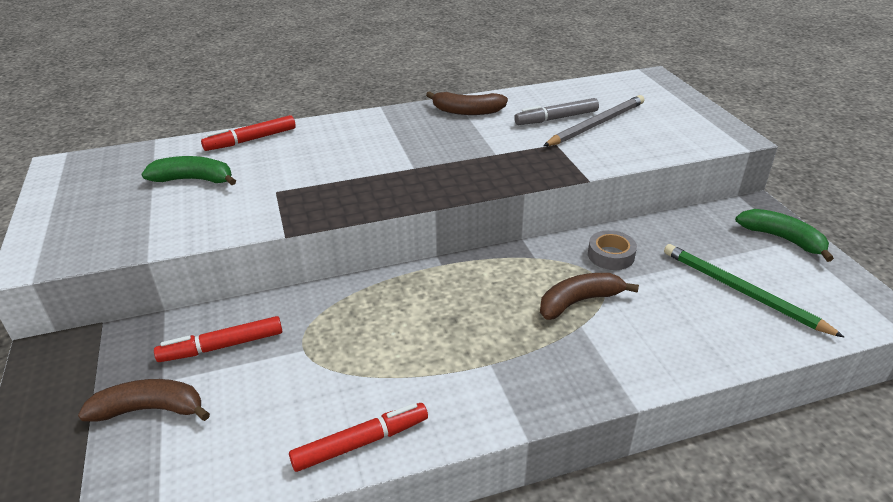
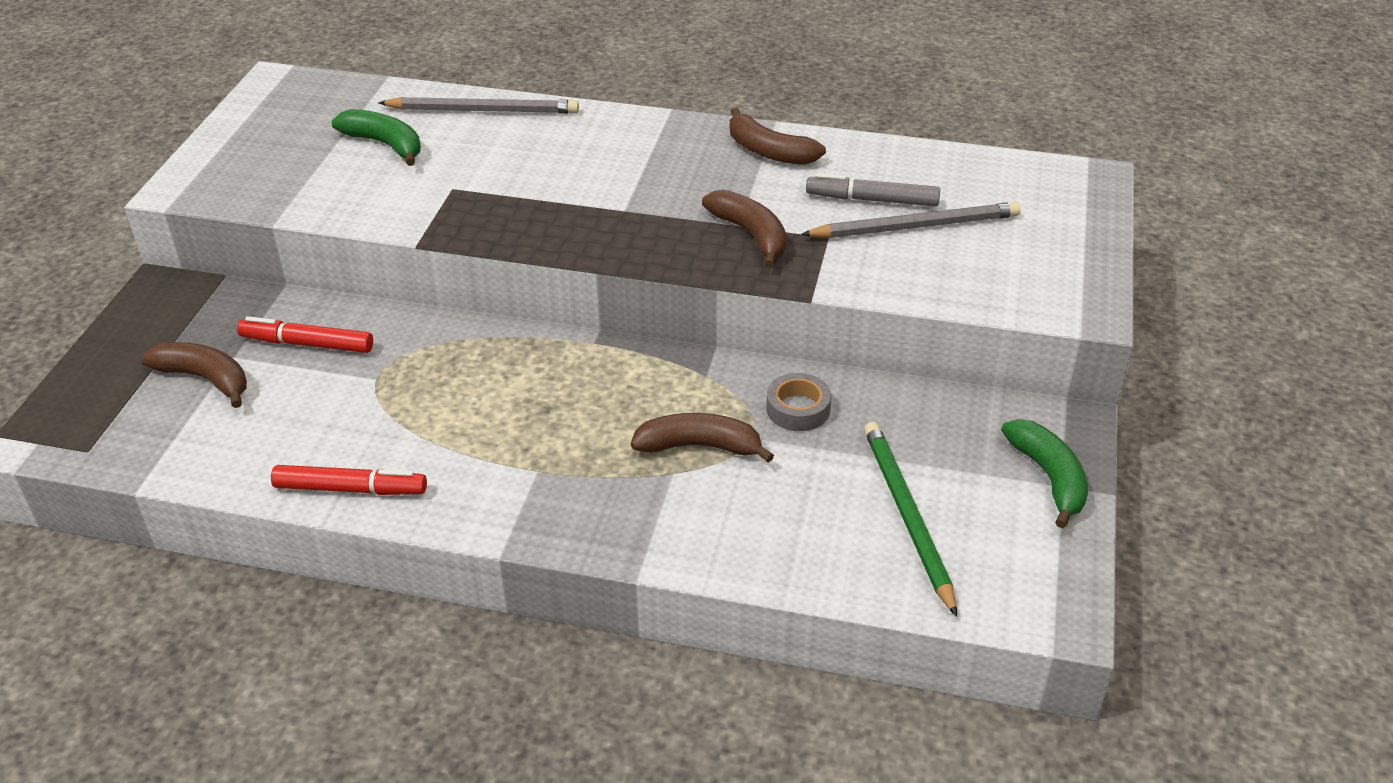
camera: 30 degrees right, 5 degrees up
red marker [201,115,296,151] -> grey pencil [378,97,579,114]
none -> brown banana [702,190,787,268]

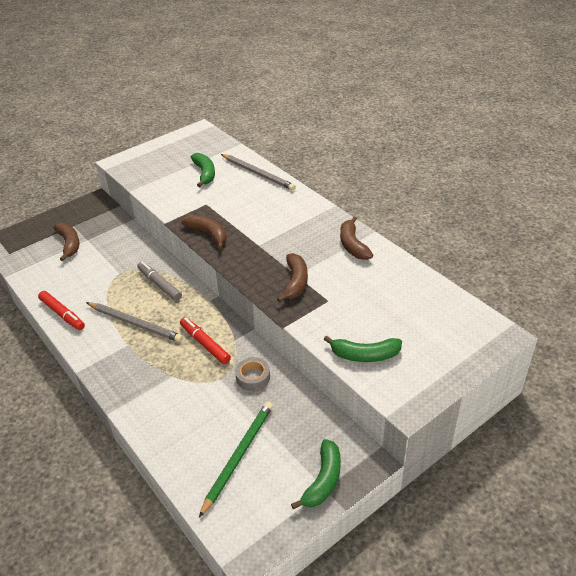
camera: 40 degrees right, 0 degrees up
red marker [237,316,373,353] -> red marker moved to [180,317,231,364]
brown banana [631,413,774,463] -> brown banana moved to [181,215,227,250]
grey pencil [801,202,1021,238] -> grey pencil moved to [86,302,183,342]
grey marker [806,173,940,207] -> grey marker moved to [137,261,182,301]
none -> green banana [324,335,402,362]

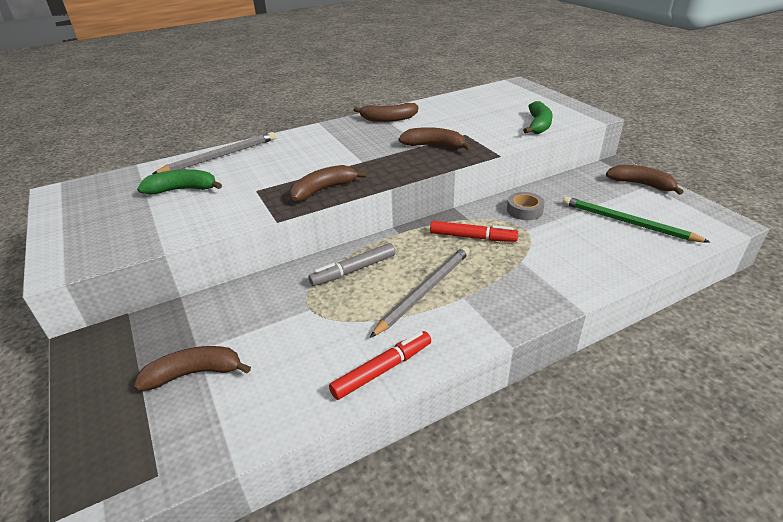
camera: 80 degrees left, 5 degrees down
red marker [180,317,231,364] -> red marker turned 135 degrees counterclockwise [430,221,518,242]
green banana [291,439,341,509] -> brown banana [606,165,683,195]

